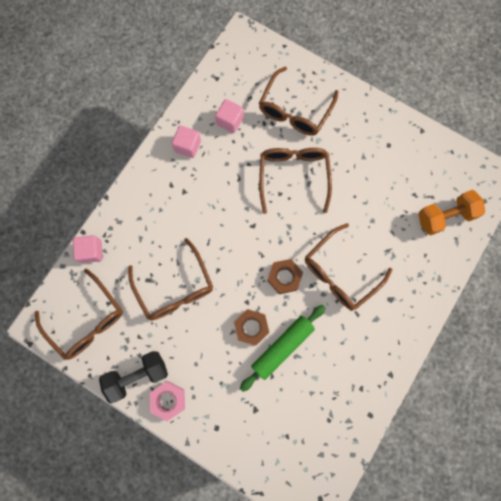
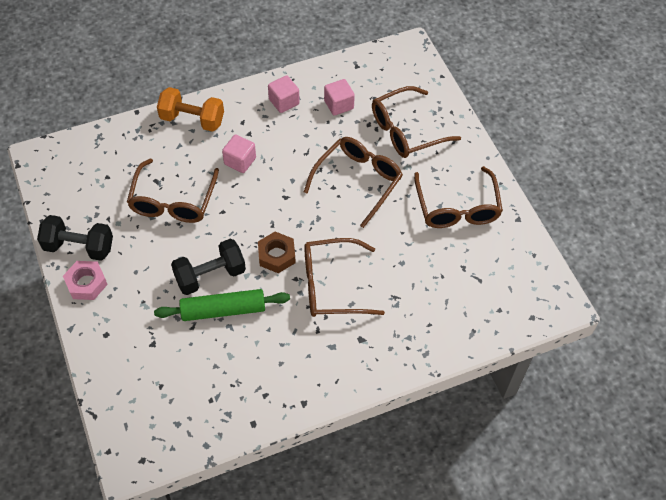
camera: 35 degrees right, 20 degrees down
brown glasses [35,269,123,360] -> brown glasses moved to [414,166,503,228]
pink cube [73,235,103,263] -> pink cube moved to [222,135,256,173]
brown nut [234,309,269,346] -> black dumbbell [171,239,246,295]
orange dumbbell [418,190,485,236] -> orange dumbbell moved to [157,87,224,132]

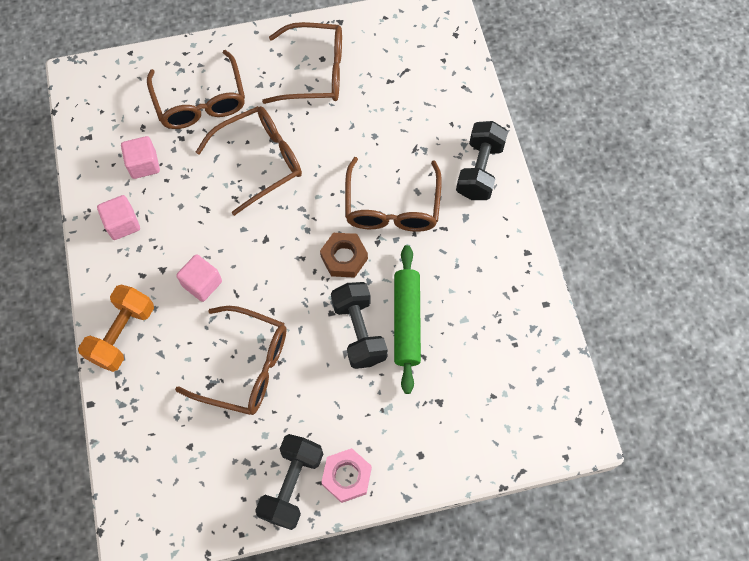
camera: 80 degrees left, 10 degrees up
brown glasses [304,137,403,228] -> brown glasses turned 105 degrees clockwise [196,106,302,216]
none -> black dumbbell [456,121,508,200]

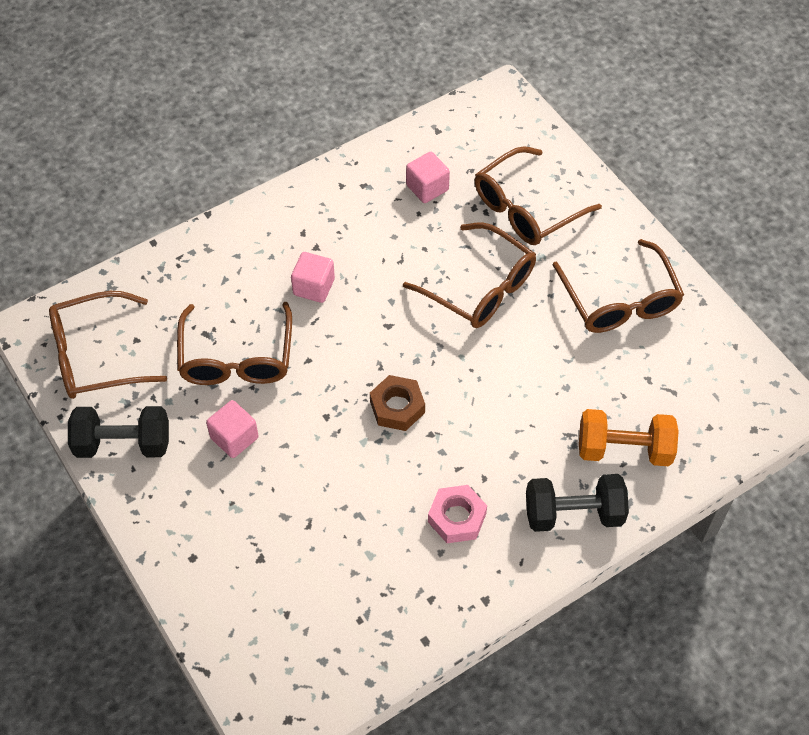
camera: 70 degrees right, 10 degrees down
orange dumbbell [78,285,154,372] -> orange dumbbell moved to [579,409,679,466]
pink cube [97,195,140,240] -> pink cube moved to [206,400,259,458]
pink nut [321,448,372,503] -> pink nut moved to [428,485,487,543]
black dumbbell [331,282,388,369] -> none
brown glasses [345,157,442,232] -> brown glasses moved to [49,291,167,399]
green rolling pin [394,245,421,394] -> none

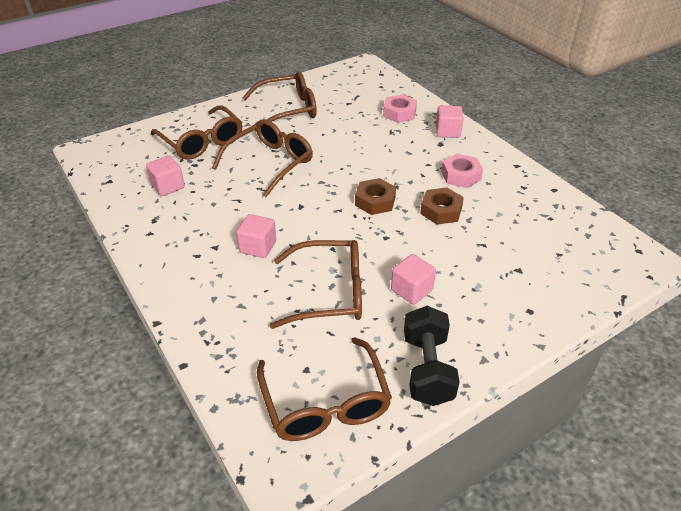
camera: 90 degrees left, 15 degrees down
black dumbbell [526,474,629,532] -> pink cube [436,105,464,138]
orange dumbbell [579,409,679,466] -> pink nut [383,94,417,123]
none -> brown nut [420,187,464,225]

